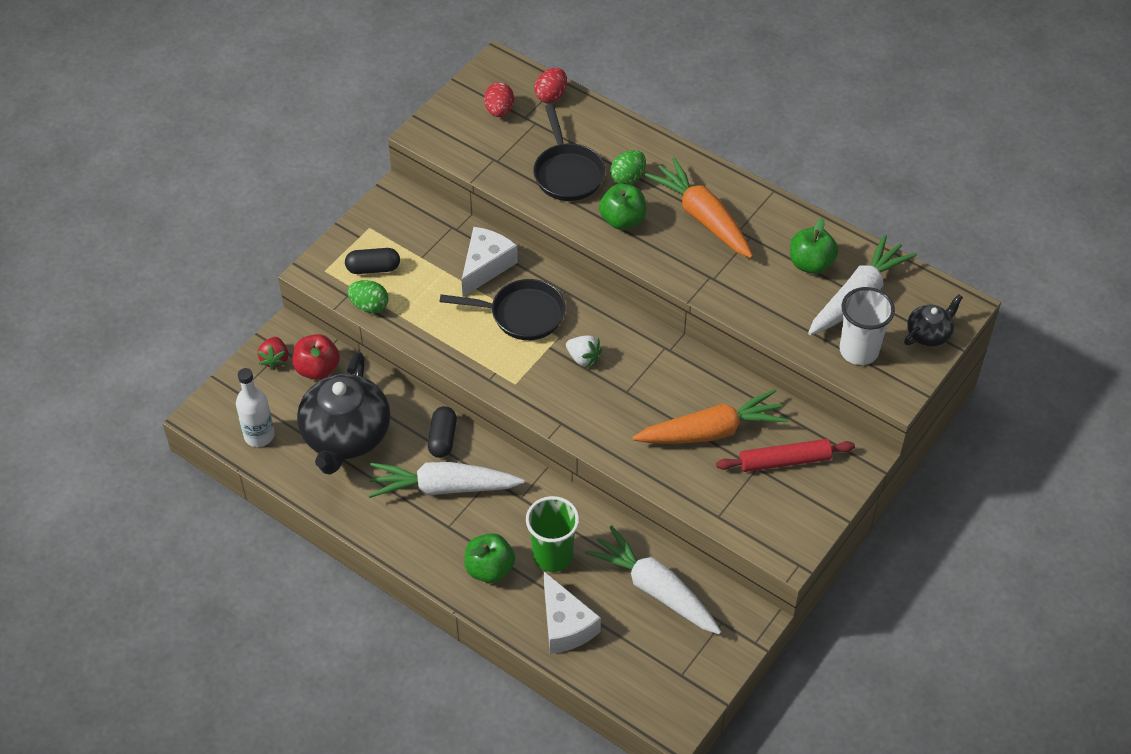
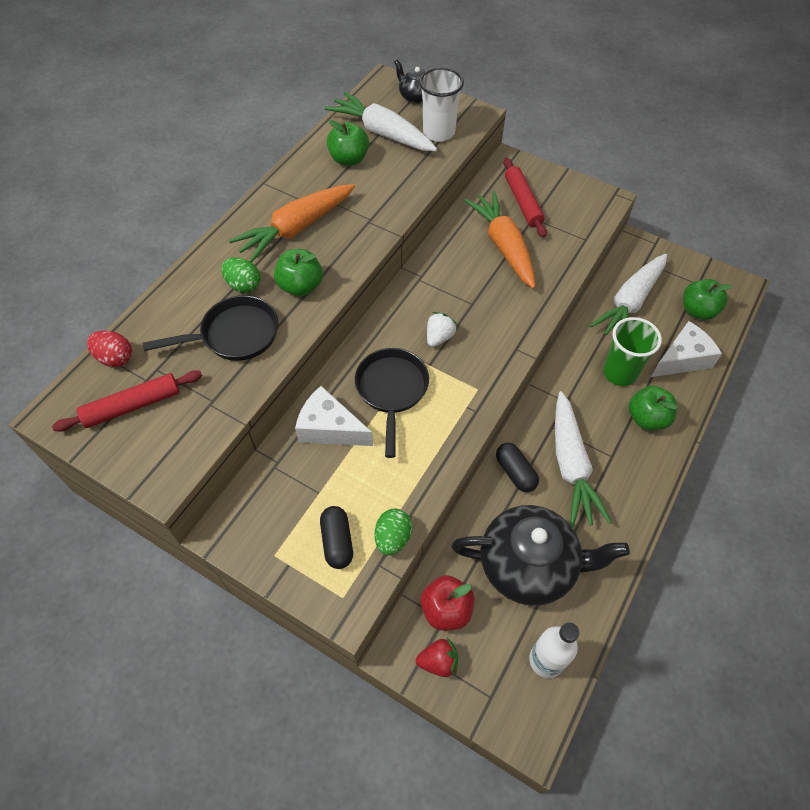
camera: 95 degrees left, 5 degrees up
black capsule [428,406,457,458] -> black capsule turned 60 degrees clockwise [496,443,539,492]
red egg [484,82,514,117] -> red rolling pin [52,370,202,431]
none -> green apple [683,279,732,320]

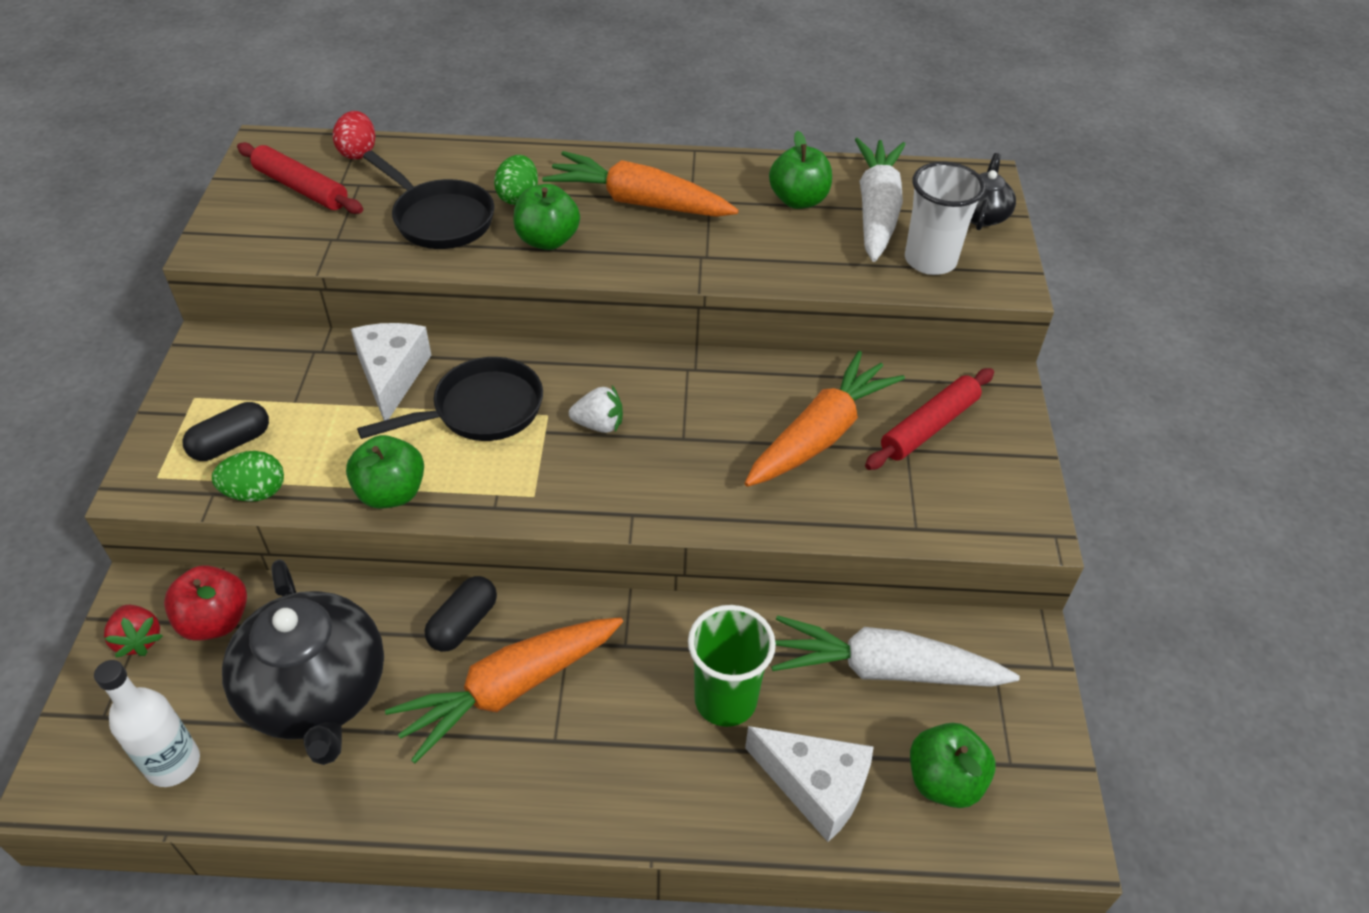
camera: 60 degrees right, 10 degrees down
white carrot [555,391,612,527] -> orange carrot [385,617,623,763]
green apple [629,386,678,430] -> green apple moved to [346,435,424,509]

